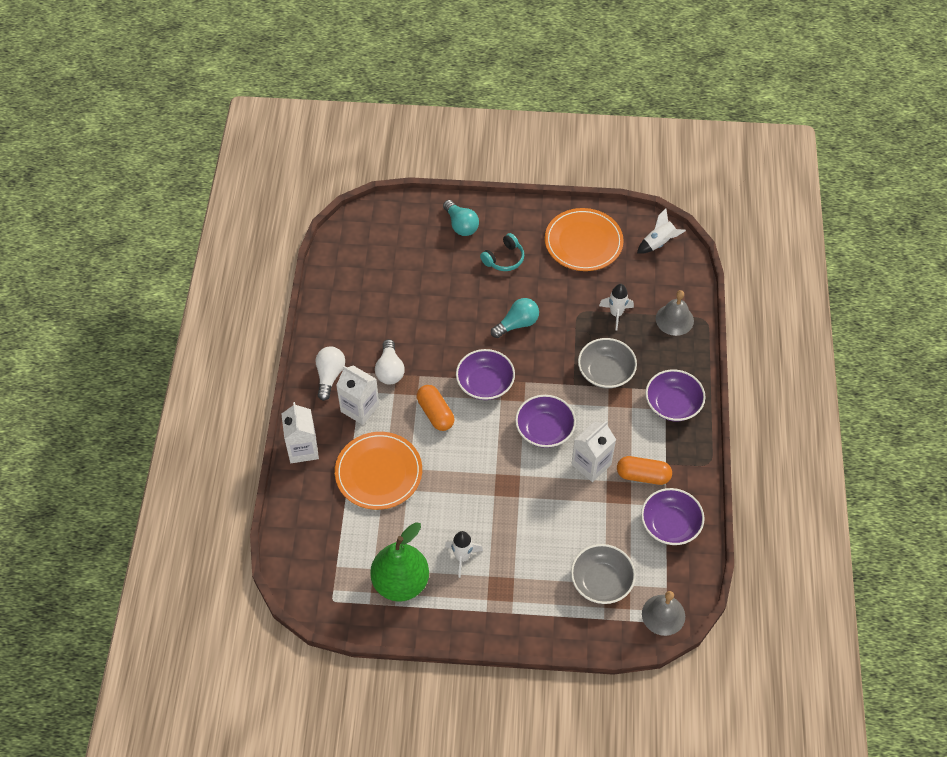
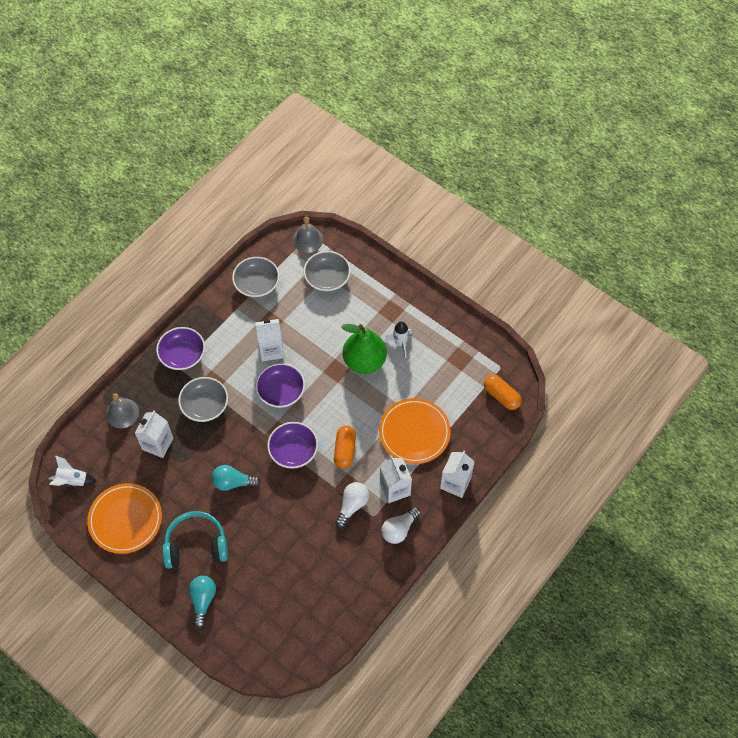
camera: 145 degrees left, 5 degrees up
green pear [370,522,429,602] -> green pear moved to [342,324,387,374]
turquoise headphones [480,233,524,271] -> turquoise headphones [162,511,228,569], size x1.65
white rocket [599,284,634,331] -> white carton [135,410,173,458]
orange capsule [617,456,672,485] -> orange capsule moved to [484,375,522,410]
purple bowl [641,488,705,545] -> grey bowl [232,257,279,298]

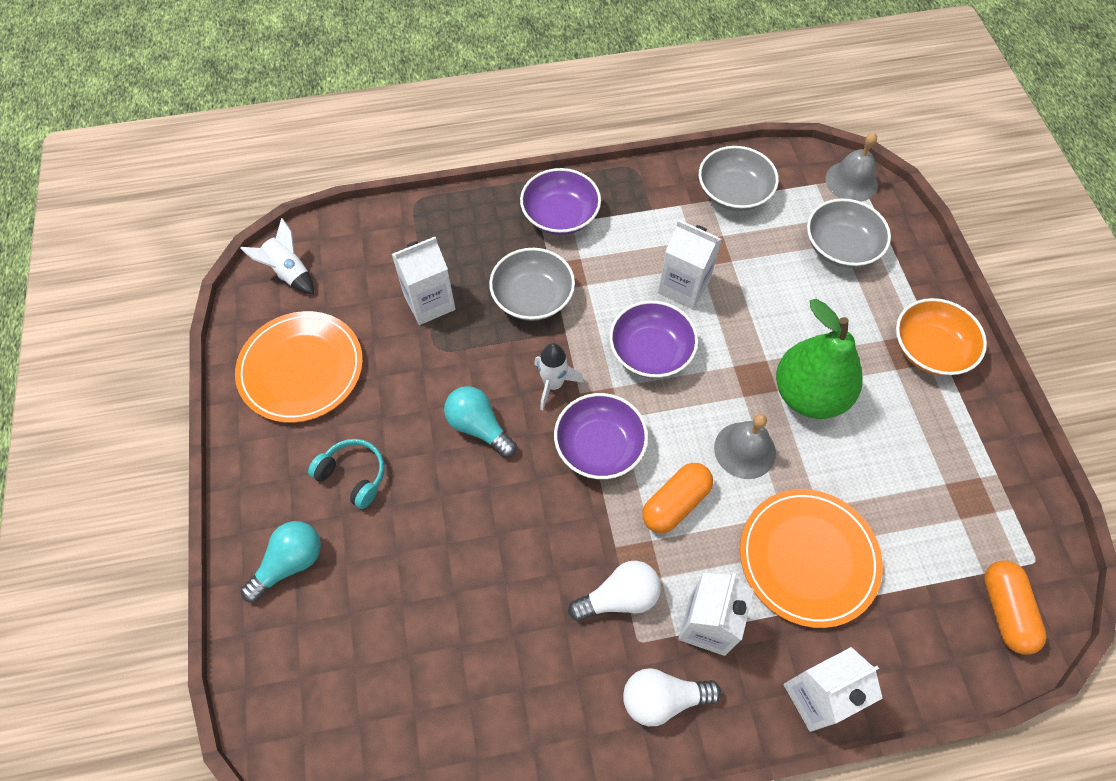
camera: 40 degrees right, 0 degrees up
grey bell [106,393,139,428] -> grey bell moved to [714,414,776,479]
turquoise headphones [162,511,228,569] -> turquoise headphones [308,439,384,509], size x0.61
white rocket [384,321,412,358] -> white rocket moved to [534,343,584,411]
none -> orange bowl [896,298,987,376]

